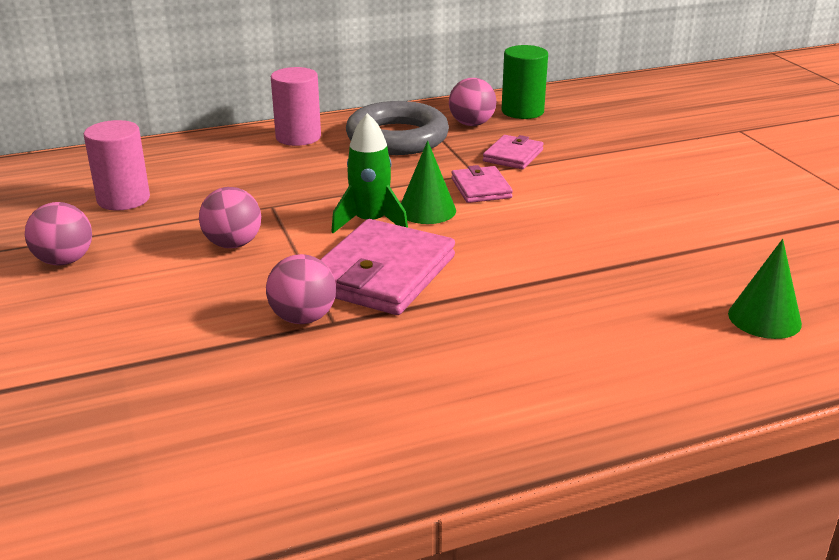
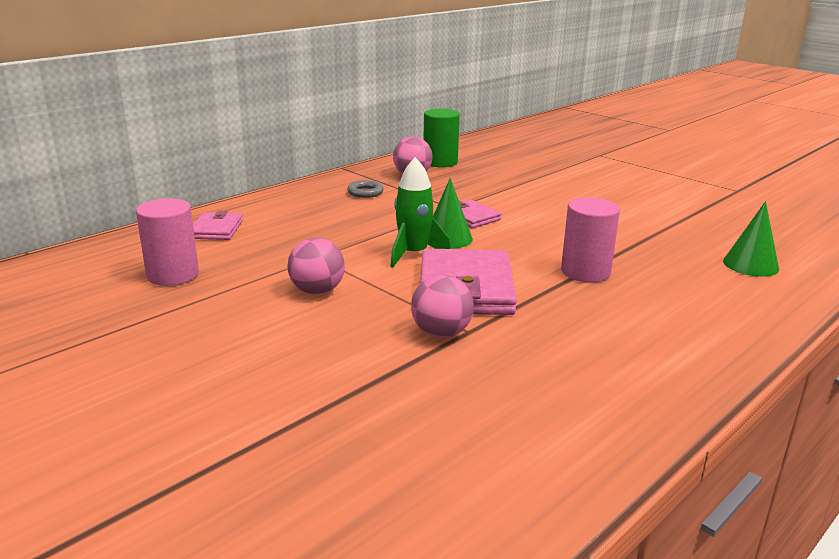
camera: 25 degrees left, 5 degrees down
pink ball [25,202,92,265] -> none
pink cylinder [271,67,321,146] -> pink cylinder moved to [561,197,620,282]
grey ring [346,101,449,155] -> grey ring [347,180,384,198], size x0.41
pink wallet [483,135,544,169] -> pink wallet moved to [193,211,243,240]

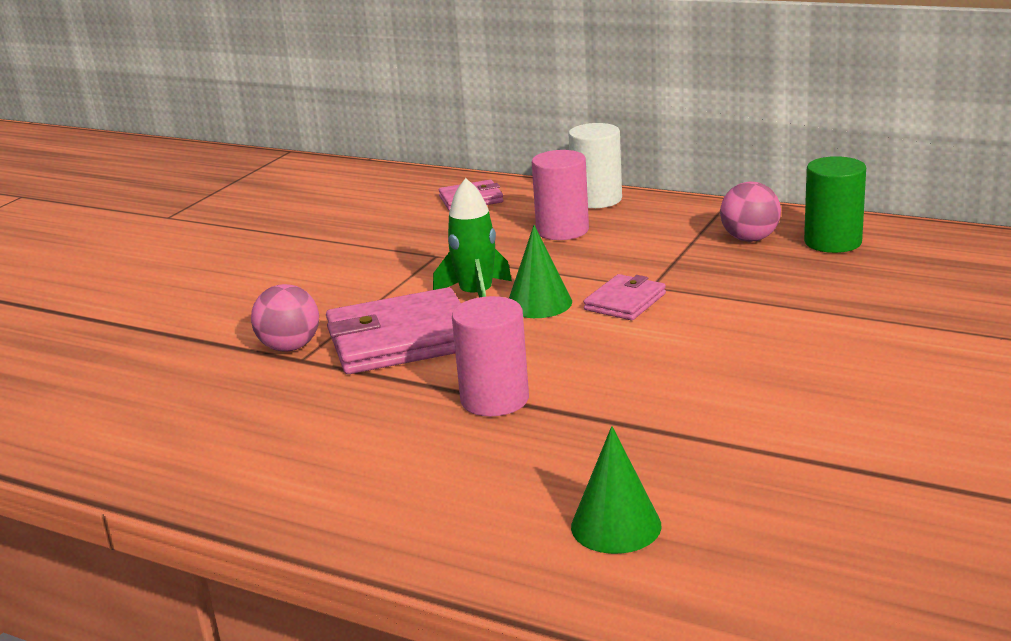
camera: 75 degrees right, 0 degrees up
pink cylinder [136,198,199,286] -> pink cylinder moved to [532,150,589,240]
pink ball [287,238,345,294] -> none
grey ring [347,180,384,198] -> none
none -> white cylinder [568,123,622,208]

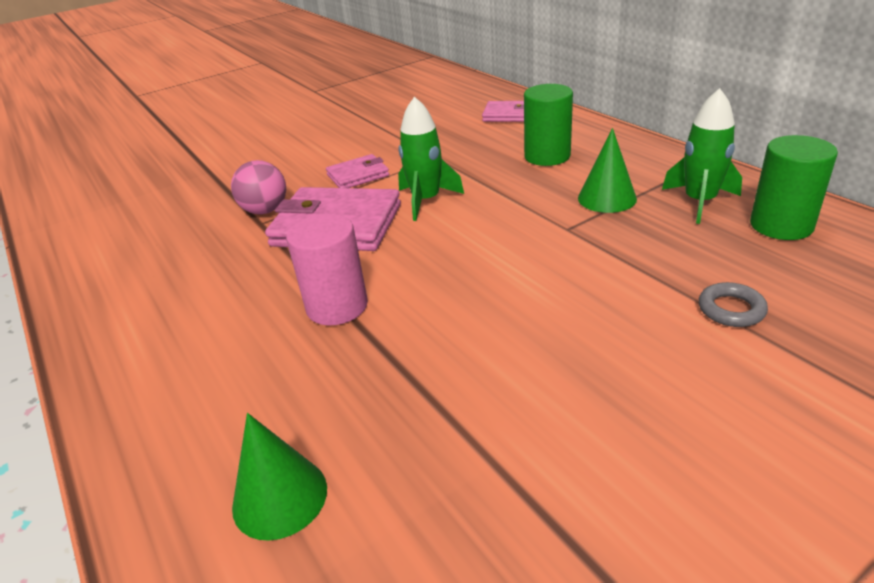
camera: 30 degrees right, 10 degrees up
green cone [509,225,572,318] -> green cone moved to [578,128,637,213]
pink cylinder [532,150,589,240] -> green cylinder [524,84,573,166]
white cylinder [568,123,622,208] -> none
pink wallet [584,274,666,320] -> pink wallet moved to [326,154,389,188]
pink ball [720,182,781,242] -> green rocket [662,88,742,224]
none -> grey ring [699,282,768,327]

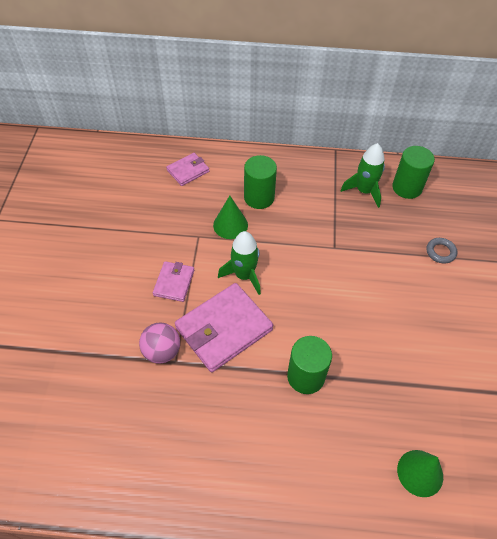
camera: 55 degrees left, 20 degrees up
pink cylinder [286,214,368,325] -> green cylinder [287,336,332,394]
green cone [578,128,637,213] -> green cone moved to [213,196,248,239]

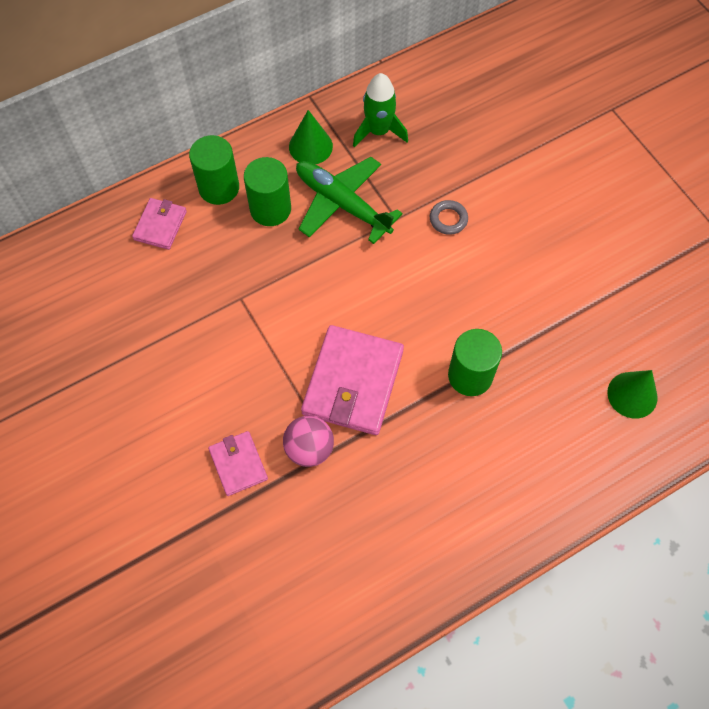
camera: 35 degrees left, 10 degrees up
pink wallet [153,261,194,302] -> pink wallet moved to [208,431,268,496]
green cone [213,196,248,239] -> green cone moved to [289,110,333,164]
green rocket [218,231,261,295] -> none
green cylinder [392,146,435,199] -> green cylinder moved to [189,135,239,205]
grey ring [427,238,457,264] -> grey ring moved to [430,200,468,235]
none -> green plane [296,157,403,244]

